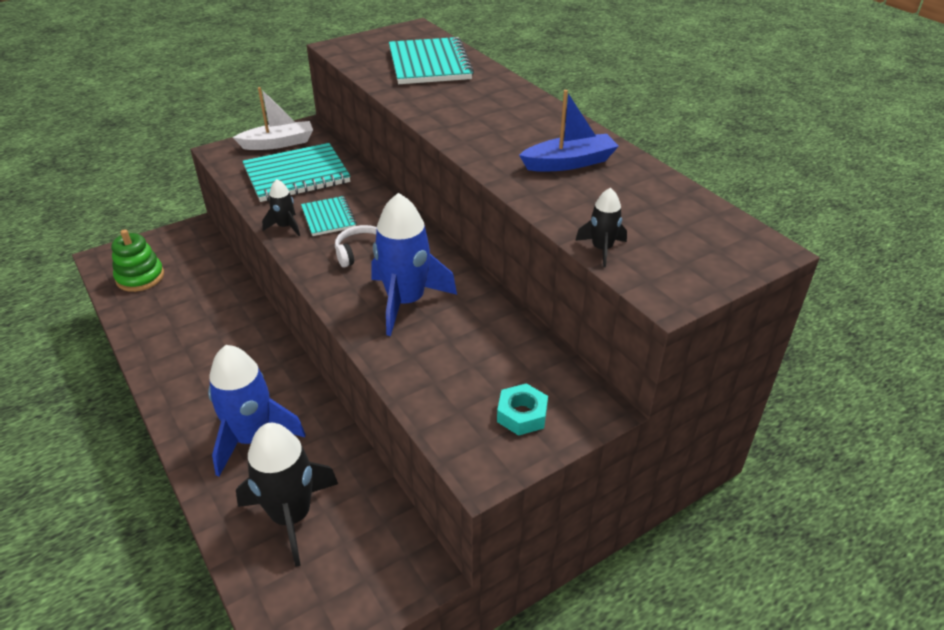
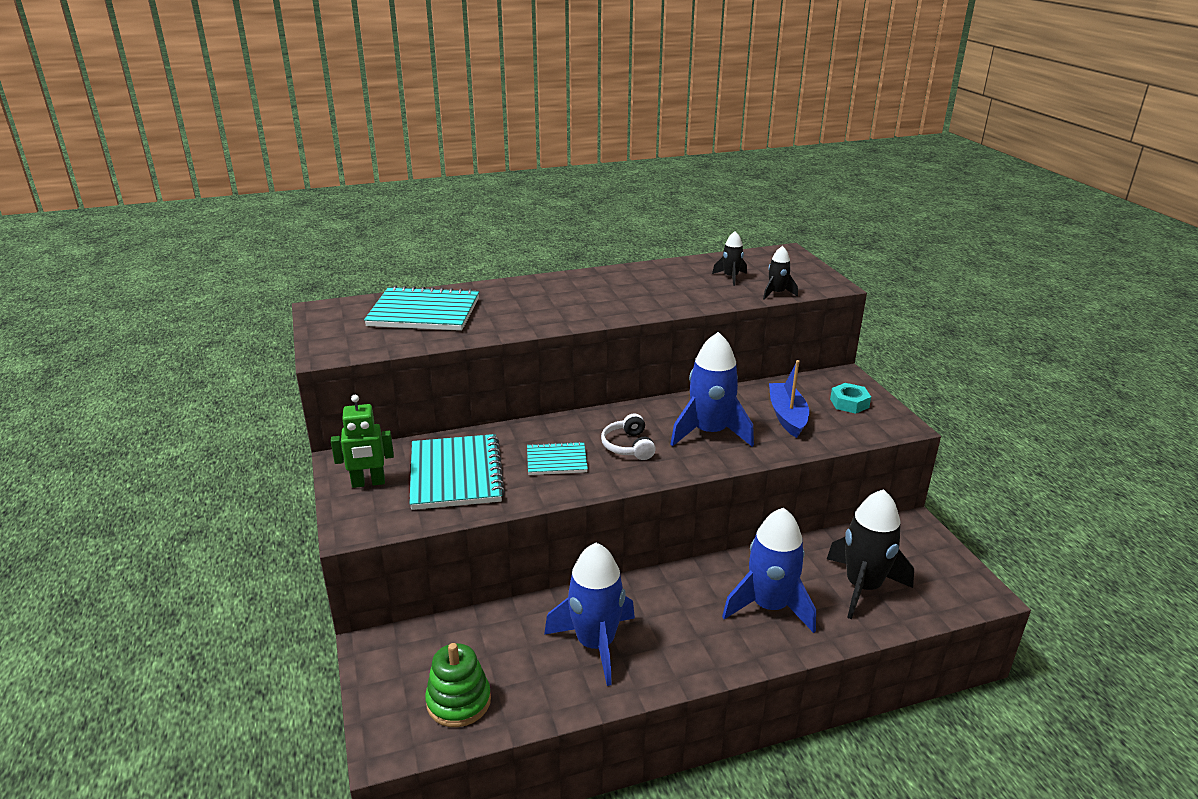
camera: 75 degrees left, 10 degrees down
white boat [233,87,313,150] -> green robot [331,395,394,488]
black rocket [262,179,300,236] -> black rocket moved to [712,231,747,286]
blue boat [519,90,619,172] -> blue boat moved to [769,360,809,438]
none -> blue rocket [544,543,635,686]

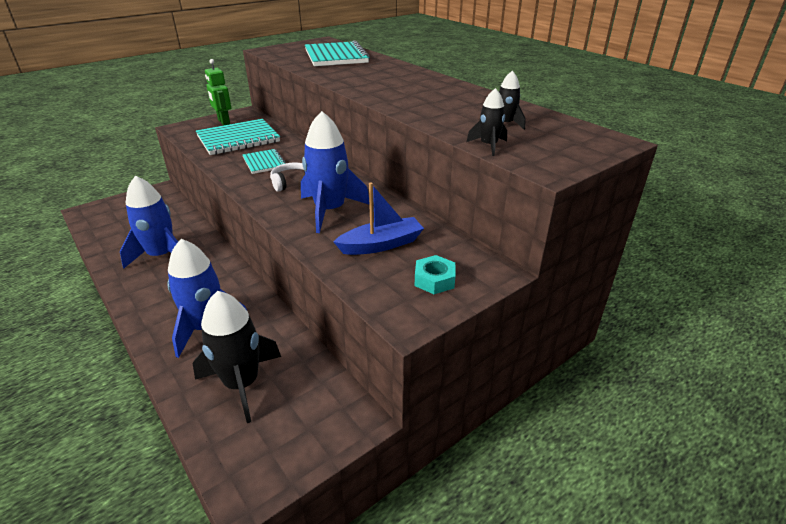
camera: 70 degrees right, 5 degrees up
green stacking toy [425,643,491,727] -> none

